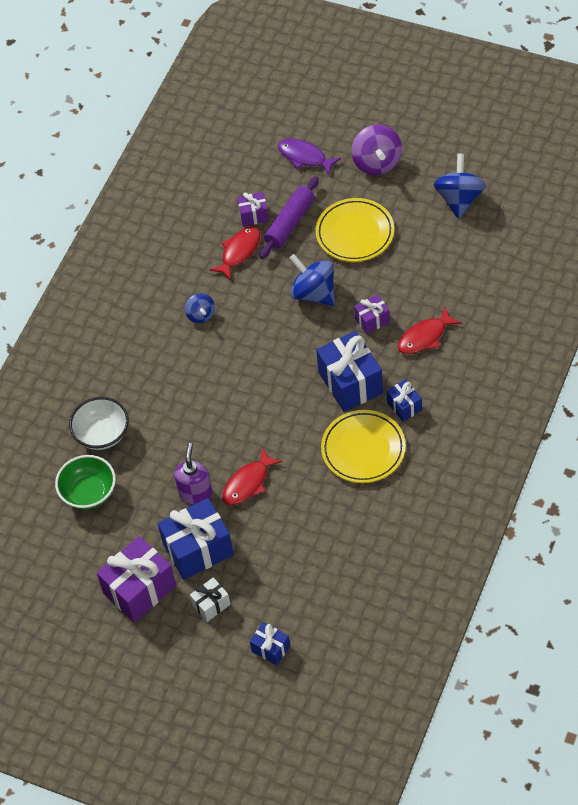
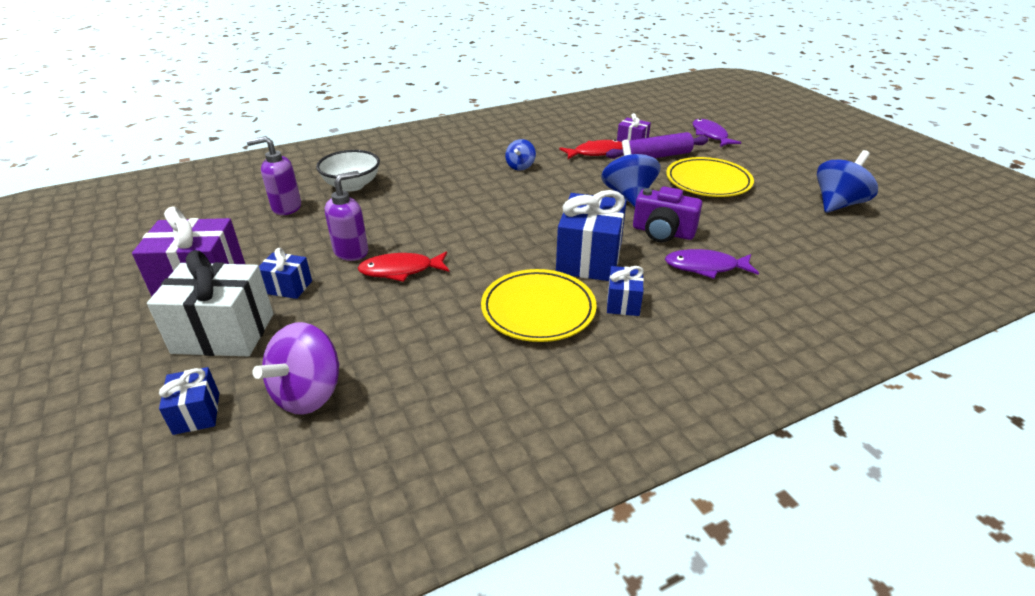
camera: 35 degrees right, 20 degrees down
green bowl [55,455,116,510] -> purple soap dispenser [246,136,301,215]
blue gift [158,498,234,580] -> blue gift [259,248,312,299], size x0.52
white gift [190,577,230,622] -> white gift [147,250,273,356], size x1.93
purple spinning top [351,125,402,175] -> purple spinning top moved to [252,322,340,415]
purple gift [354,294,390,334] -> purple camera [633,186,702,242]
red fish [398,307,462,354] -> purple fish [665,249,759,279]

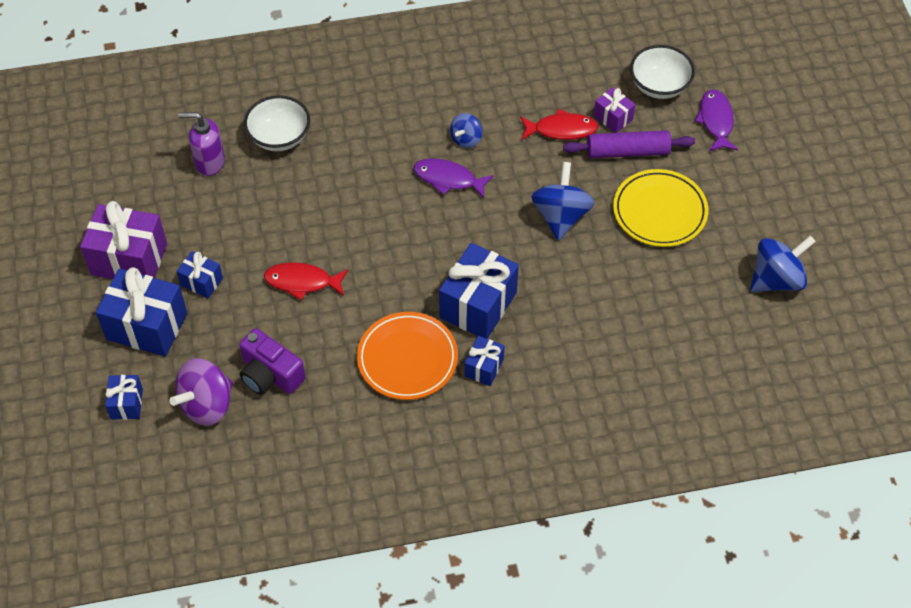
camera: 15 degrees right, 20 degrees up
white gift [147,250,273,356] -> blue gift [96,267,187,357]
purple soap dispenser [325,171,368,261] -> none
yellow plate [481,269,597,342] -> orange plate [357,312,458,400]
purple camera [633,186,702,242] -> purple camera moved to [240,328,305,395]
purple fish [665,249,759,279] -> purple fish moved to [413,158,494,198]
none -> white bowl [630,45,695,99]

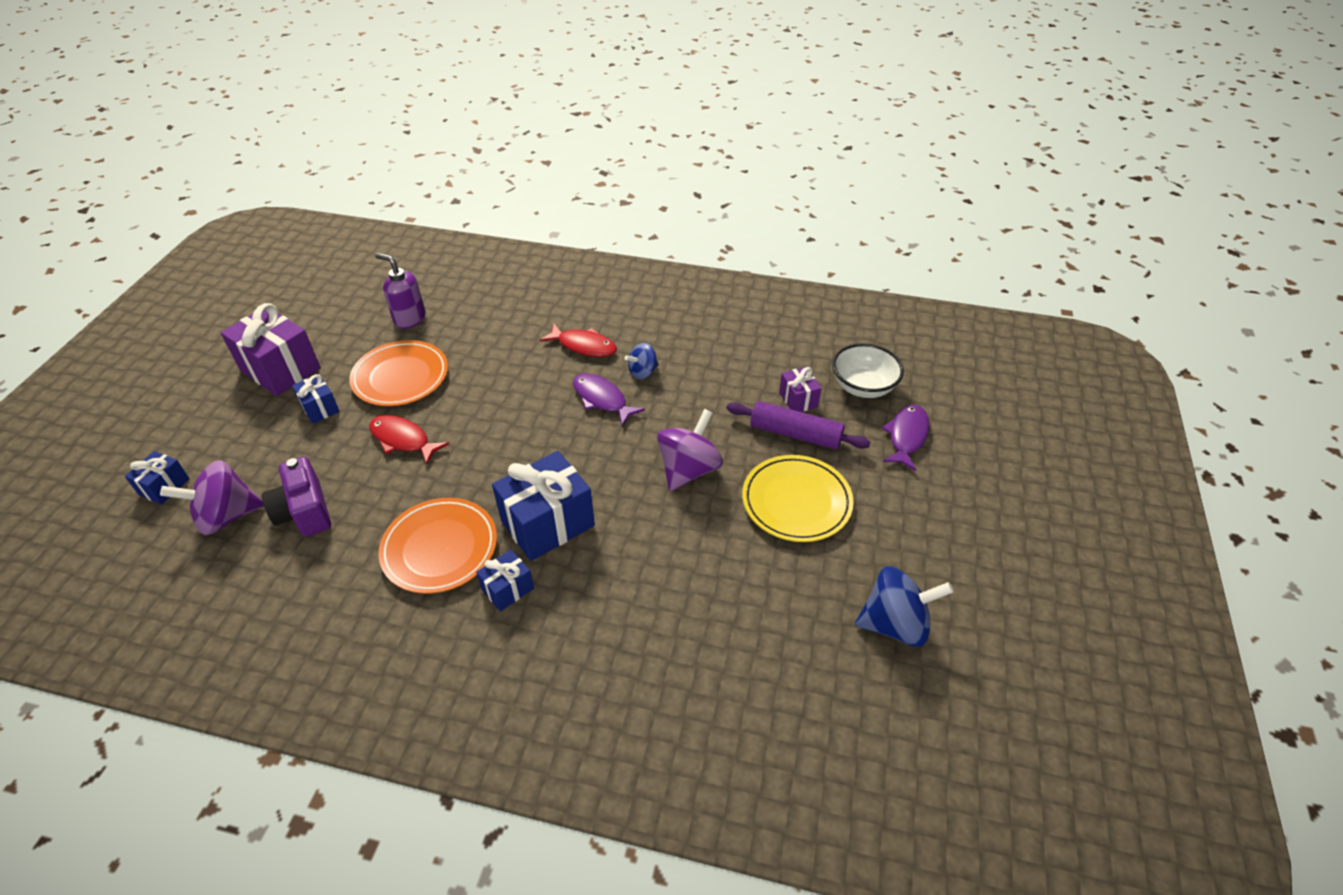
camera: 25 degrees right, 10 degrees down
blue gift [96,267,187,357] -> none
white bowl [244,95,310,151] -> none
red fish [520,109,598,140] -> red fish moved to [540,324,617,357]
blue spinning top [531,162,594,241] -> purple spinning top [657,409,723,491]
none -> orange plate [349,340,448,406]

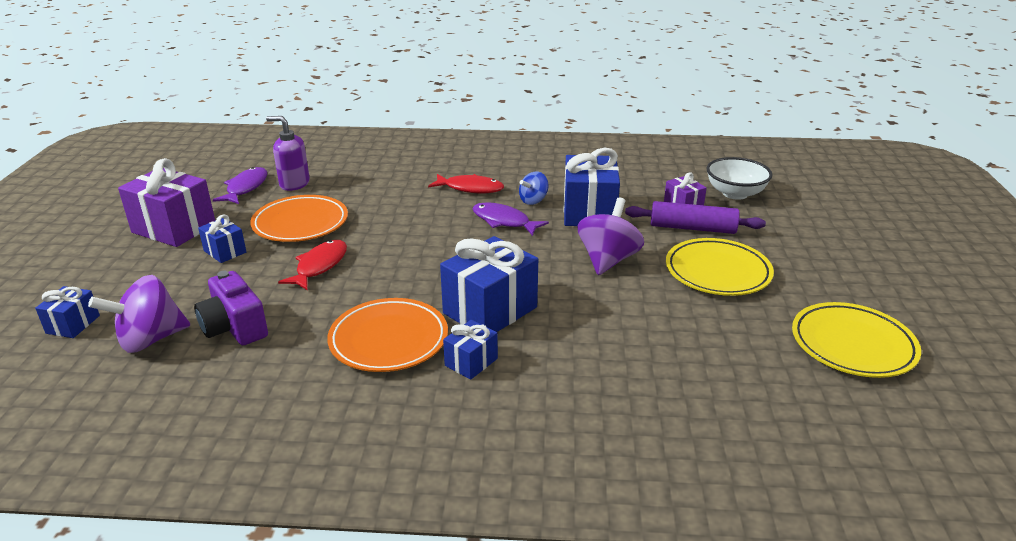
camera: 10 degrees left, 15 degrees down
red fish [369,415,449,465] -> red fish turned 90 degrees clockwise [278,240,347,291]
blue spinning top [855,566,954,647] -> yellow plate [792,302,921,378]
purple fish [882,405,930,471] -> purple fish moved to [213,167,267,204]
none -> blue gift [563,148,620,226]

